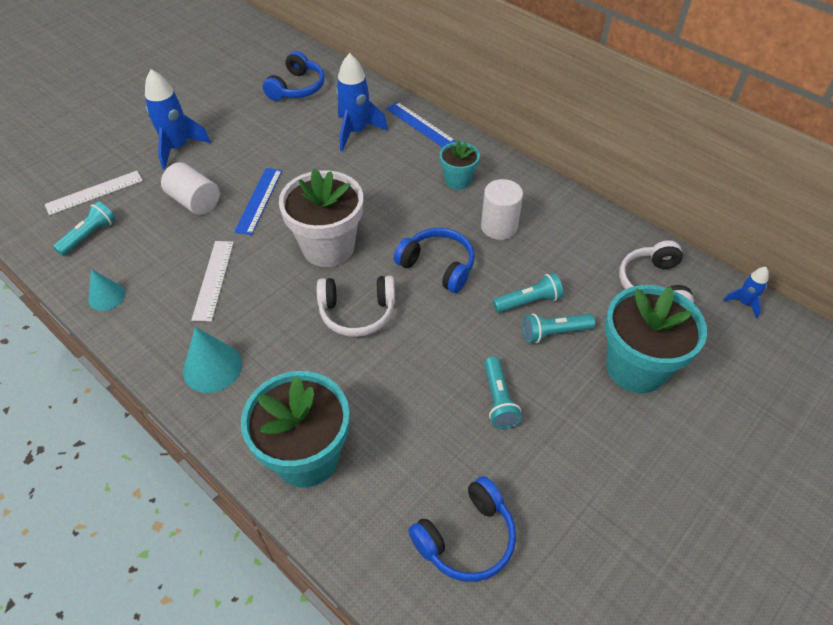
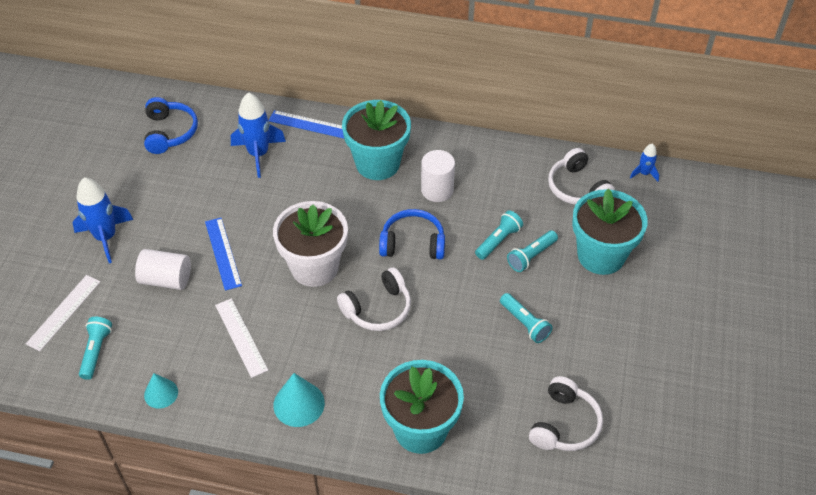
camera: 30 degrees left, 0 degrees up
blue headphones [408,476,516,582] -> white headphones [529,376,603,451]
turquoise flower pot [440,140,480,190] -> turquoise flower pot [342,100,411,180], size x1.85

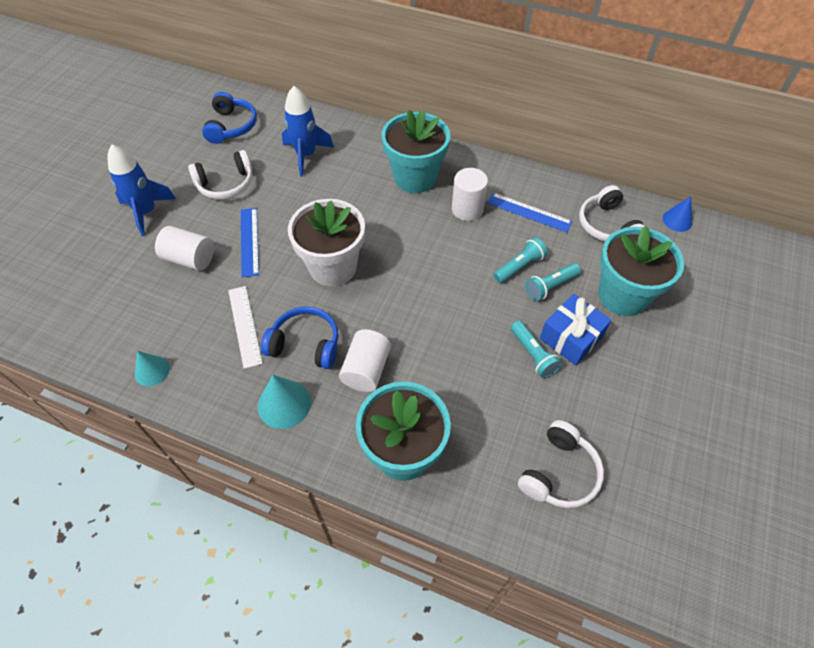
camera: 10 degrees right, 5 degrees up
white ruler [26,275,100,351] -> none
turquoise flashlight [79,317,112,380] -> none
blue ruler [269,110,344,138] -> blue ruler moved to [487,193,573,233]
white headphones [337,267,411,331] -> white headphones moved to [188,150,253,200]
blue headphones [379,209,445,259] -> blue headphones moved to [261,306,338,369]
blue rocket [630,143,659,181] -> blue cone [663,196,692,232]
none -> white cylinder [339,329,391,392]
none -> blue gift [539,294,612,366]

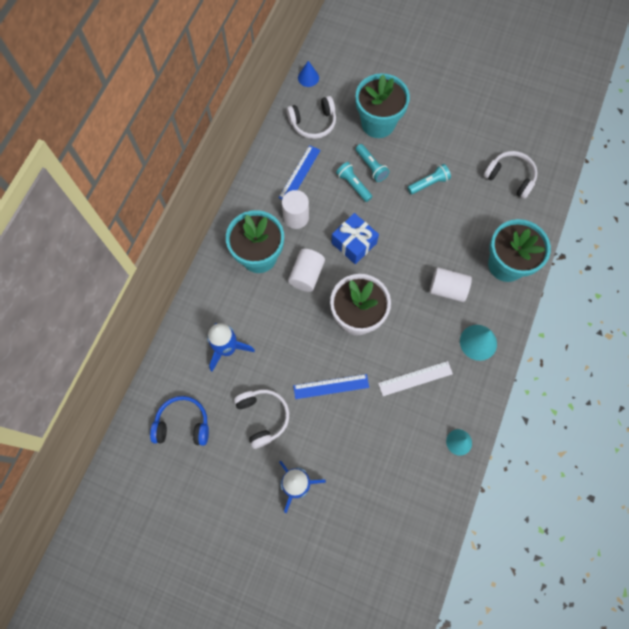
camera: 90 degrees left, 15 degrees up
white cylinder [155,226,214,271] -> white cylinder moved to [288,249,325,292]
blue headphones [261,306,338,369] -> none
blue gift [539,294,612,366] -> blue gift moved to [331,213,379,264]

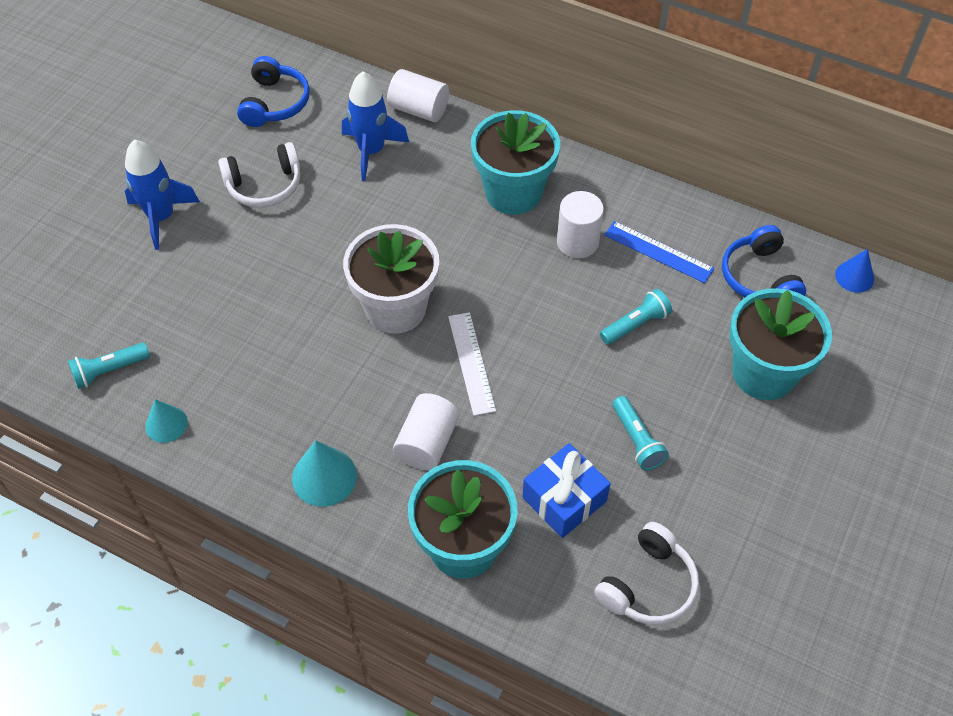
camera: 95 degrees right, 15 degrees down
white headphones [287,96,336,139] -> blue headphones [722,225,806,297]
white cylinder [288,249,325,292] -> white cylinder moved to [387,69,449,122]
blue ruler [293,374,369,399] -> none
blue gift [331,213,379,264] -> blue gift moved to [522,443,611,538]
turquoise flashlight [356,144,390,182] -> turquoise flashlight moved to [68,342,150,389]
white ruler [378,361,453,396] -> white ruler moved to [448,312,496,416]

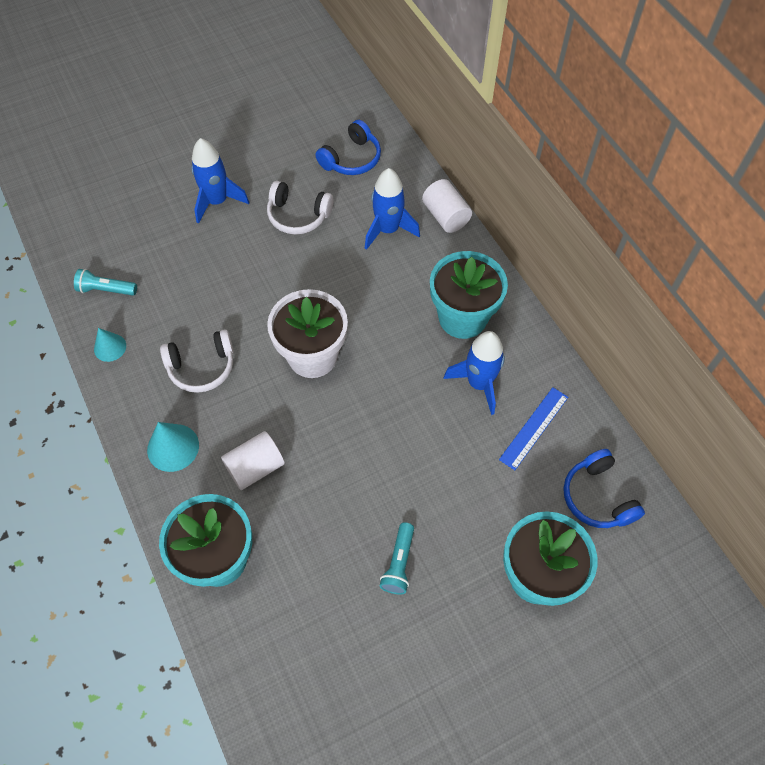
camera: 35 degrees right, 5 degrees up
white ruler [448,312,496,416] -> none
blue gift [522,443,611,538] -> none
white cylinder [557,191,604,258] -> blue rocket [443,331,505,415]
white headphones [594,522,699,625] -> white headphones moved to [160,329,234,393]
turquoise flashlight [600,289,672,345] -> none
blue ruler [604,221,714,283] -> blue ruler turned 60 degrees clockwise [499,387,568,470]
blue headphones [722,225,806,297] -> blue headphones turned 45 degrees counterclockwise [563,449,645,528]
blue cone [835,249,874,293] -> none

